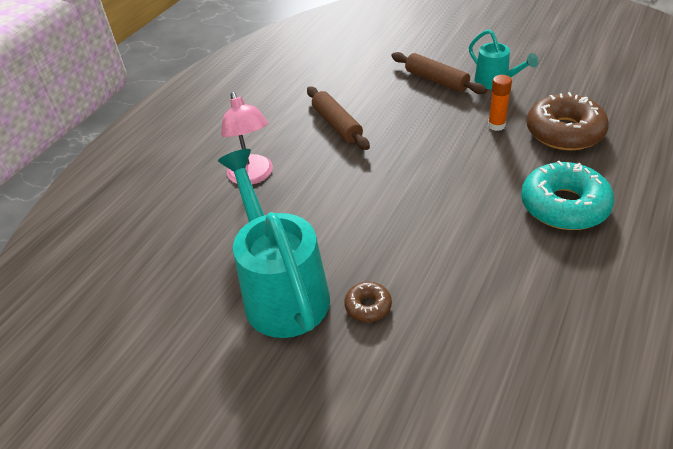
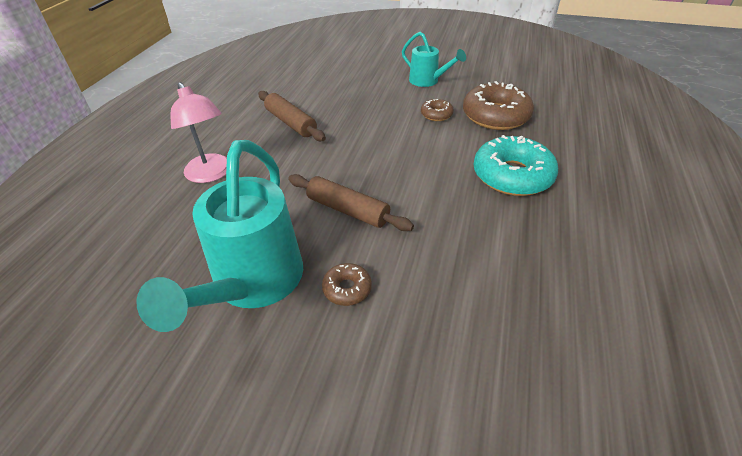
camera: 15 degrees left, 0 degrees up
turquoise watering can [218,149,330,338] -> turquoise watering can turned 135 degrees counterclockwise [136,140,303,332]
brown rolling pin [391,52,487,94] -> brown rolling pin moved to [288,174,414,231]
orange glue stick [488,75,512,131] -> brown donut [421,99,454,121]

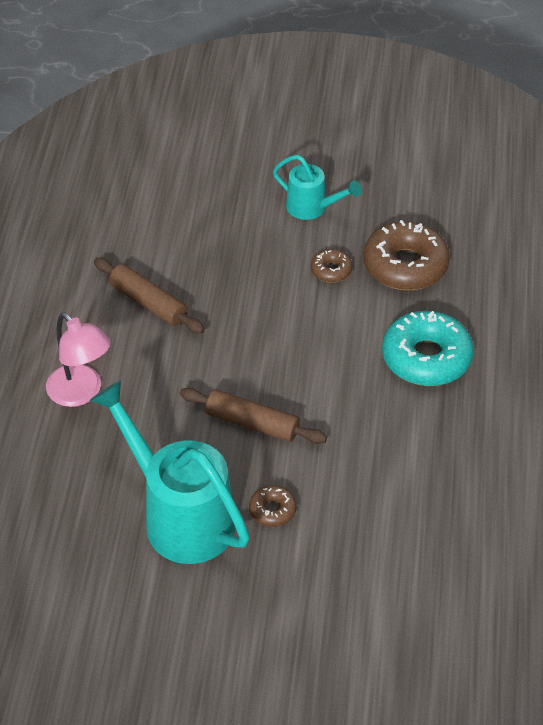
camera: 10 degrees left, 5 degrees up
turquoise watering can [136,140,303,332] -> turquoise watering can turned 135 degrees clockwise [90,380,250,564]

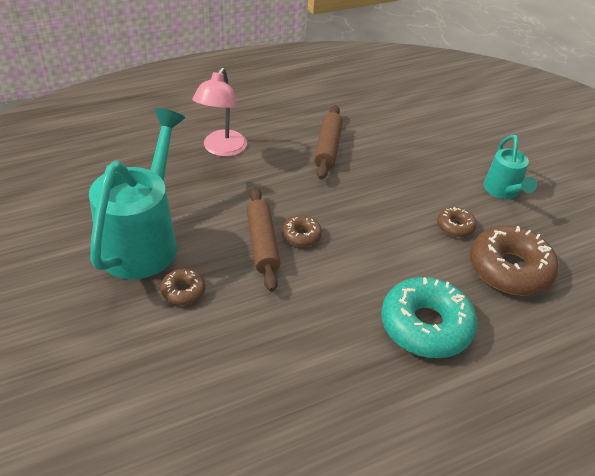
camera: 55 degrees right, 5 degrees down
none -> brown donut [282,215,322,247]

